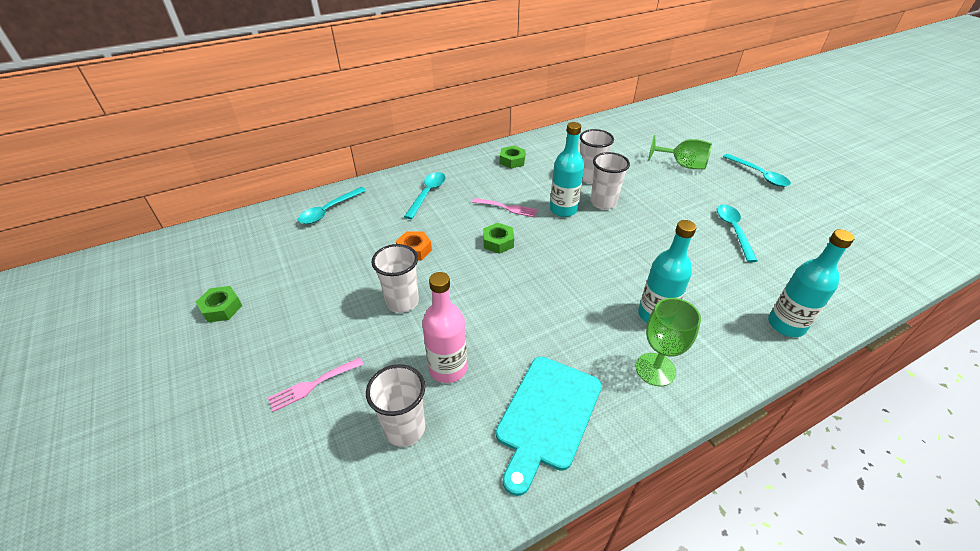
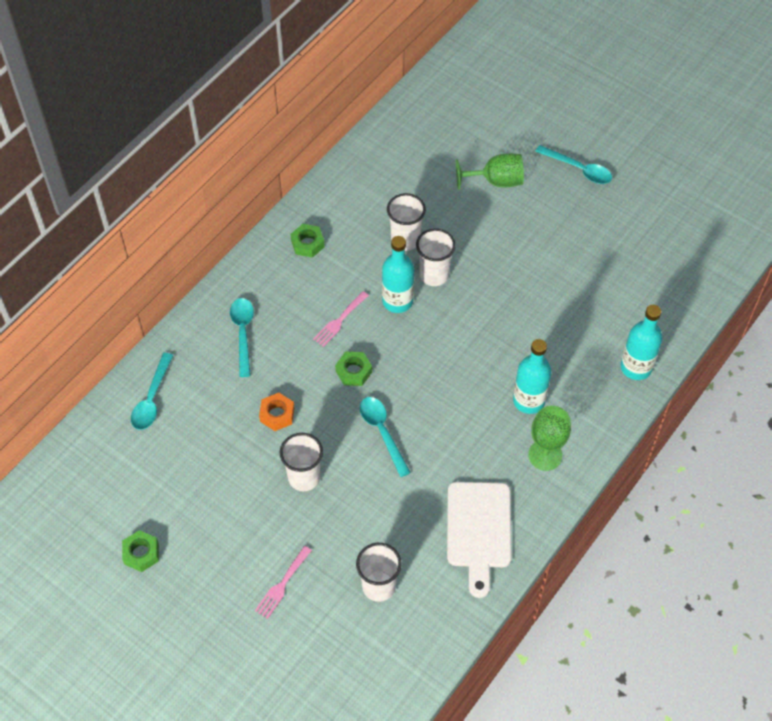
camera: 25 degrees left, 15 degrees up
pink bottle [422,272,467,383] -> none
pink fork [472,198,538,218] -> pink fork turned 135 degrees clockwise [313,291,369,347]
turquoise cutting board [496,356,602,496] -> white cutting board [447,482,512,598]
turquoise spoon [717,204,758,262] -> turquoise spoon moved to [360,397,411,477]

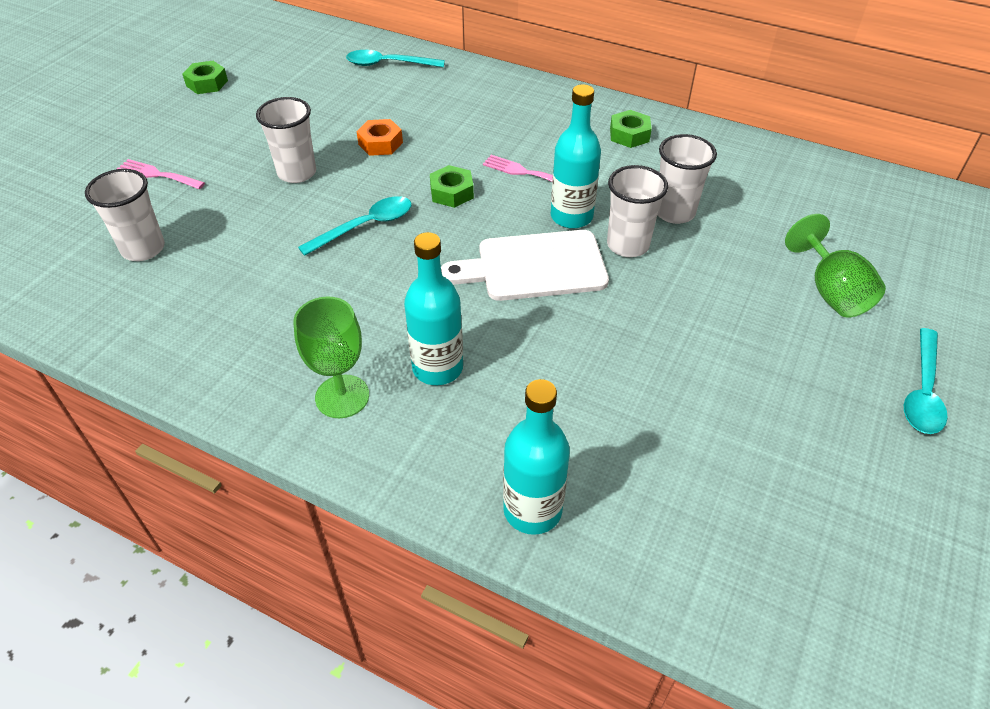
camera: 80 degrees right, 10 degrees down
turquoise spoon [230,298,254,377] -> none
white cutting board [447,482,512,598] -> white cutting board moved to [441,230,609,301]

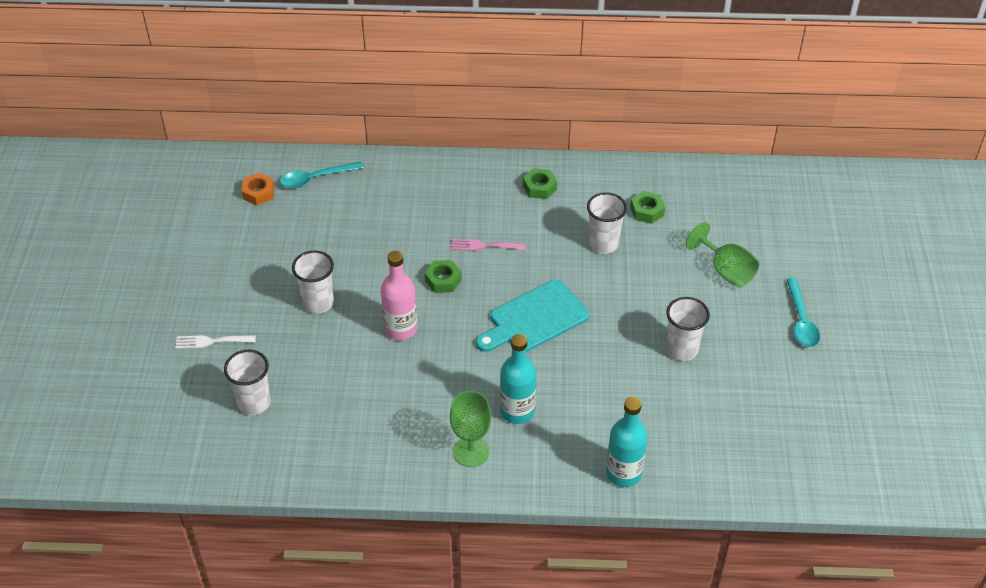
camera: 25 degrees left, 0 degrees up
pink fork [117,159,205,189] -> white fork [175,335,256,349]
green nut [182,61,228,94] -> green nut moved to [630,191,665,224]
turquoise spoon [298,196,412,256] -> pink bottle [381,251,417,340]
orange nut [357,119,403,156] -> orange nut moved to [241,173,275,205]
white cutting board [441,230,609,301] -> turquoise cutting board [476,280,590,352]
turquoise bottle [551,84,601,229] -> none
white cup [607,165,668,257] -> white cup moved to [666,297,710,361]

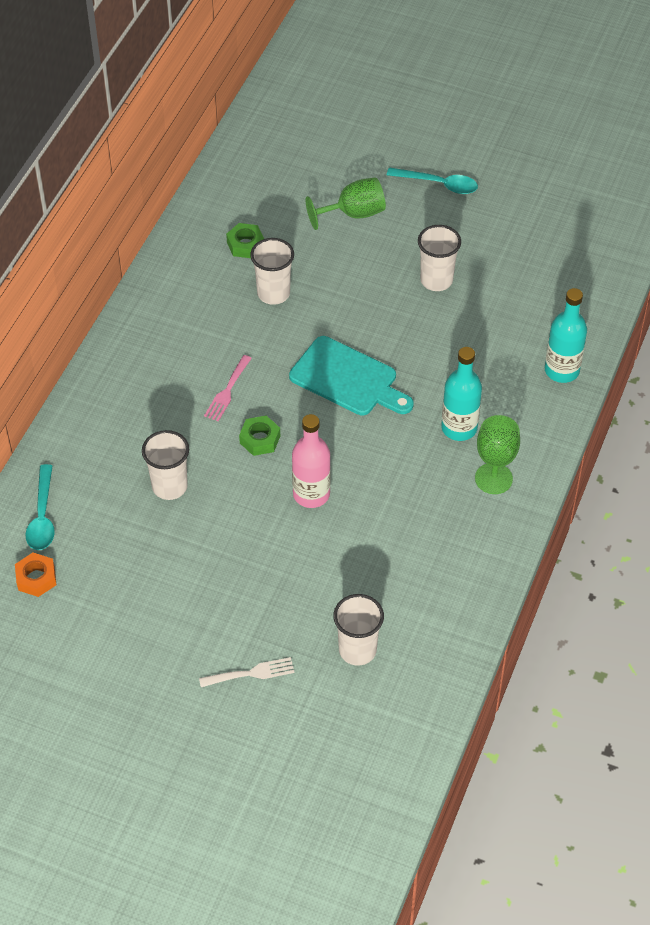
camera: 70 degrees left, 5 degrees up
white fork [175,335,256,349] -> white fork turned 120 degrees counterclockwise [199,657,295,687]
white cup [292,251,334,314] -> white cup moved to [142,430,189,500]
turquoise cutting board [476,280,590,352] -> turquoise cutting board turned 45 degrees counterclockwise [289,336,414,415]
green nut [523,168,557,199] -> none

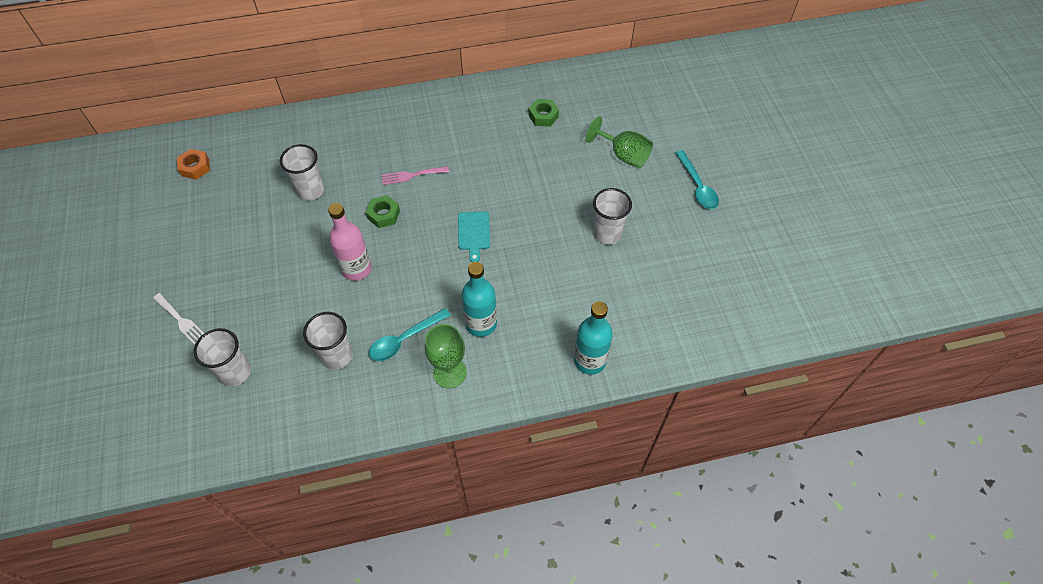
camera: 55 degrees right, 5 degrees up
turquoise spoon [26,464,55,550] -> turquoise spoon moved to [369,308,451,361]
white cup [250,238,294,305] -> white cup moved to [303,312,353,370]
turquoise cutting board [289,336,414,415] -> turquoise cutting board [458,211,490,262], size x0.58

